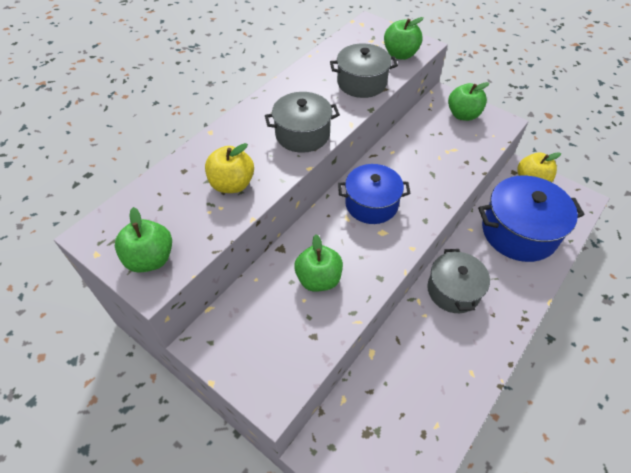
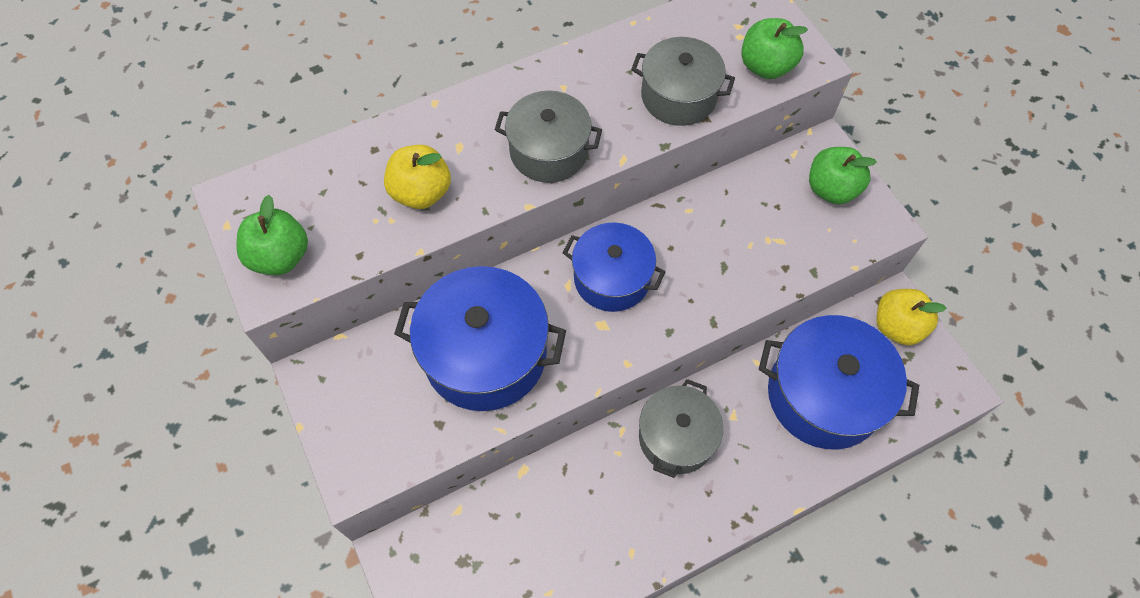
camera: 25 degrees right, 10 degrees up
green apple [294,234,343,292] -> blue pot [394,266,566,411]

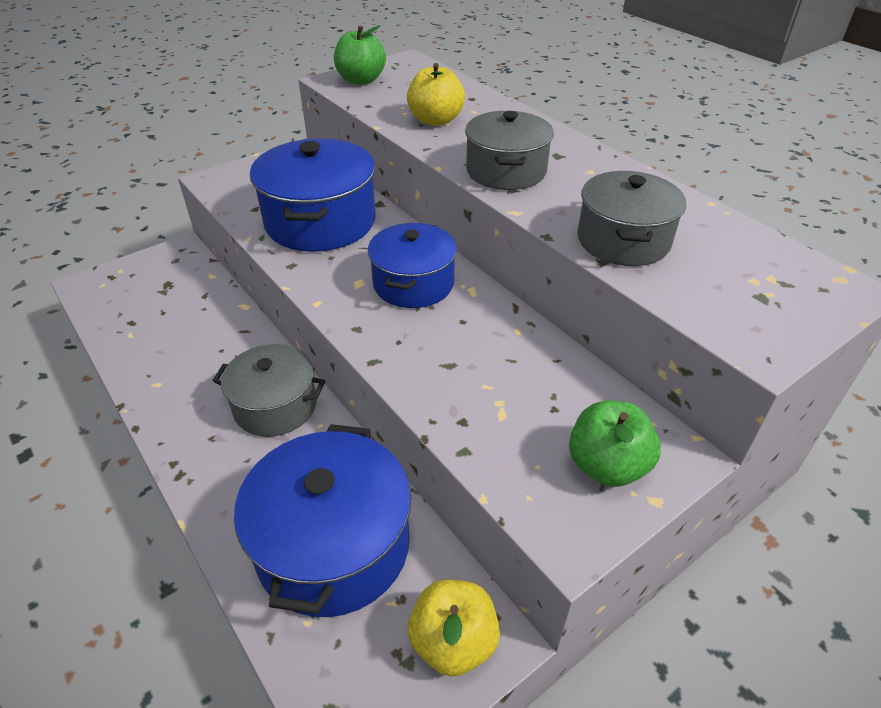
camera: 80 degrees right, 20 degrees down
green apple [741,18,808,79] -> none

